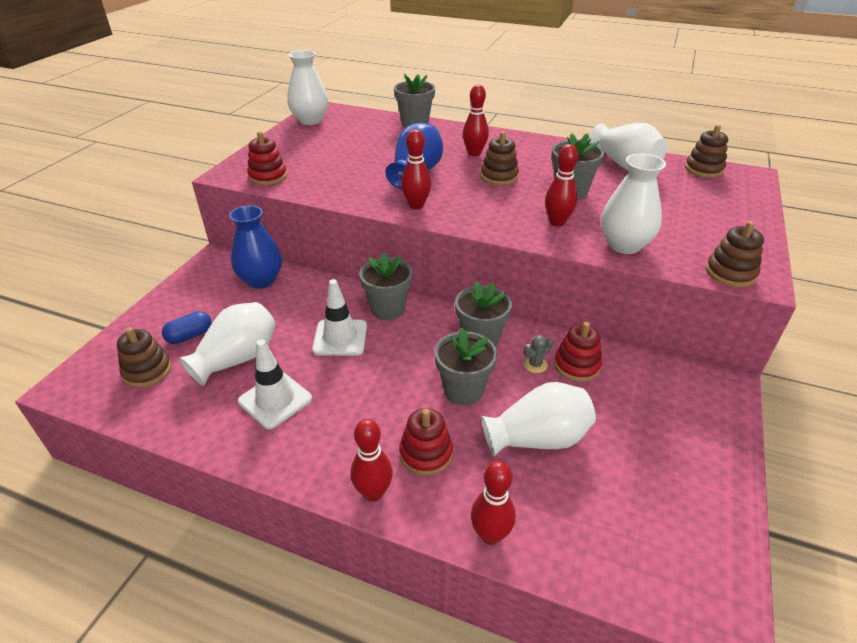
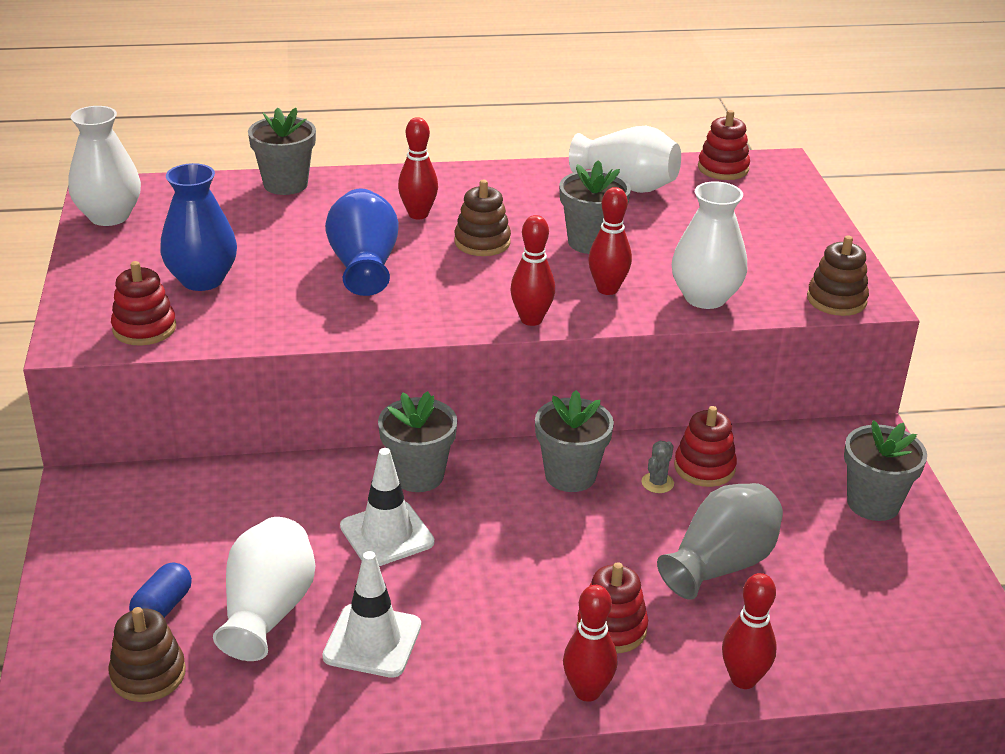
camera: 30 degrees left, 5 degrees down
blue vase [229,205,282,289] -> blue vase moved to [160,163,237,291]
red bowling pin [401,129,431,209] -> red bowling pin moved to [510,215,555,326]
grey flower pot [434,328,497,405] -> grey flower pot moved to [844,420,927,521]
white vase [481,382,596,456] -> grey vase [657,483,783,600]
brown stacking toy [685,125,728,178] -> red stacking toy [698,110,750,180]

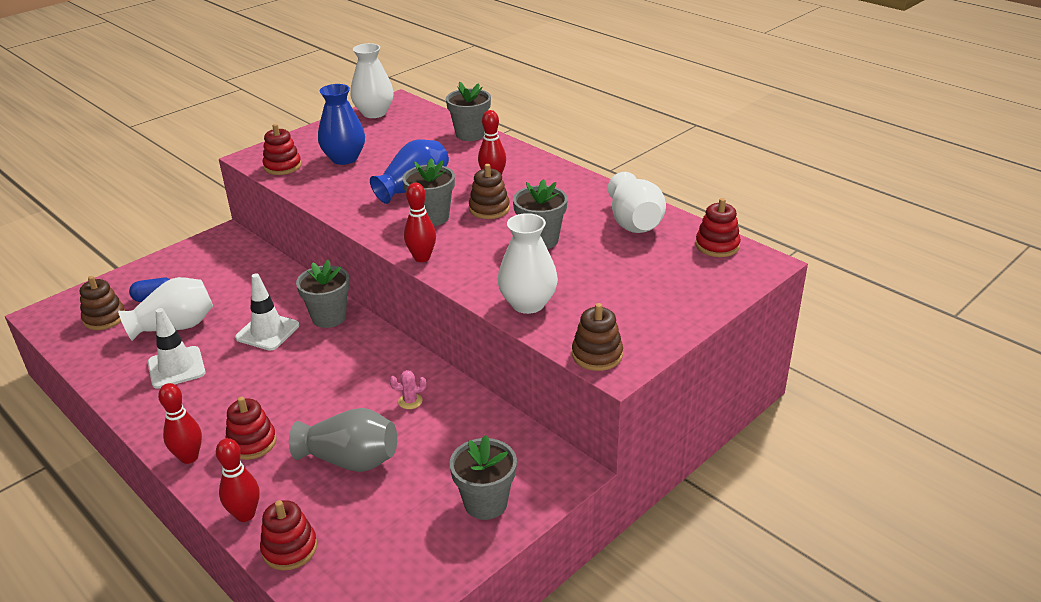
camera: 55 degrees right, 0 degrees up
grey flower pot [535,390,614,492] -> grey flower pot moved to [402,158,455,226]
red bowling pin [588,187,632,295] -> none
grey cactus [642,441,674,493] -> pink cactus [390,370,426,409]
red stacking toy [674,406,737,487] -> red stacking toy moved to [260,500,317,571]

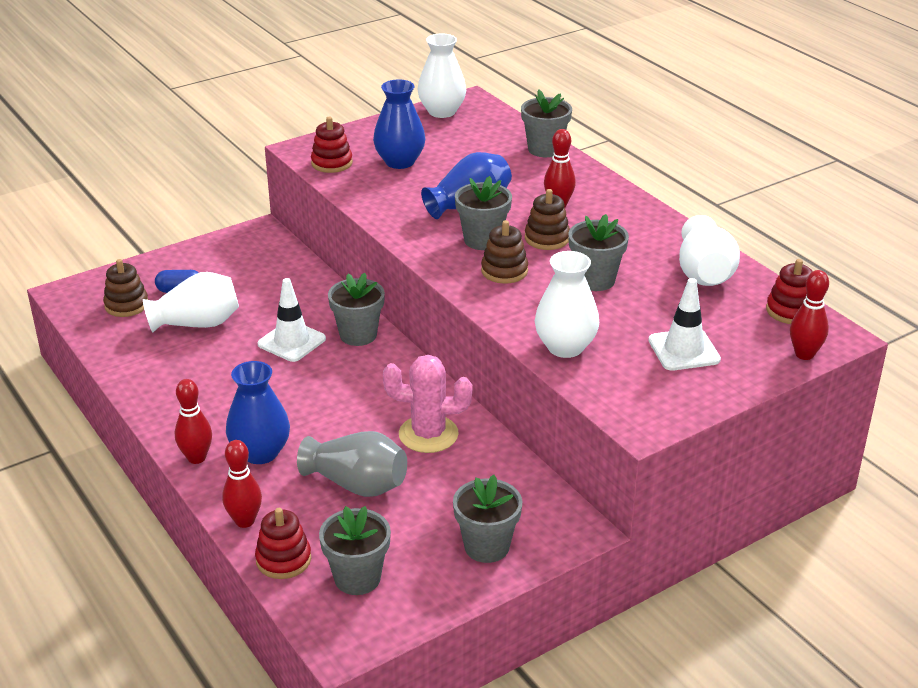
camera: 10 degrees right, 0 degrees up
white traffic cone [148,308,205,389] -> white traffic cone moved to [648,278,721,371]
red stacking toy [225,396,276,460] -> blue vase [226,361,290,464]
pink cactus [390,370,426,409] -> pink cactus [383,355,472,453], size x2.30
red bowling pin [404,183,436,262] -> red bowling pin moved to [790,270,829,360]
brown stacking toy [572,303,623,371] -> brown stacking toy moved to [481,220,528,284]
none -> grey flower pot [319,506,391,595]

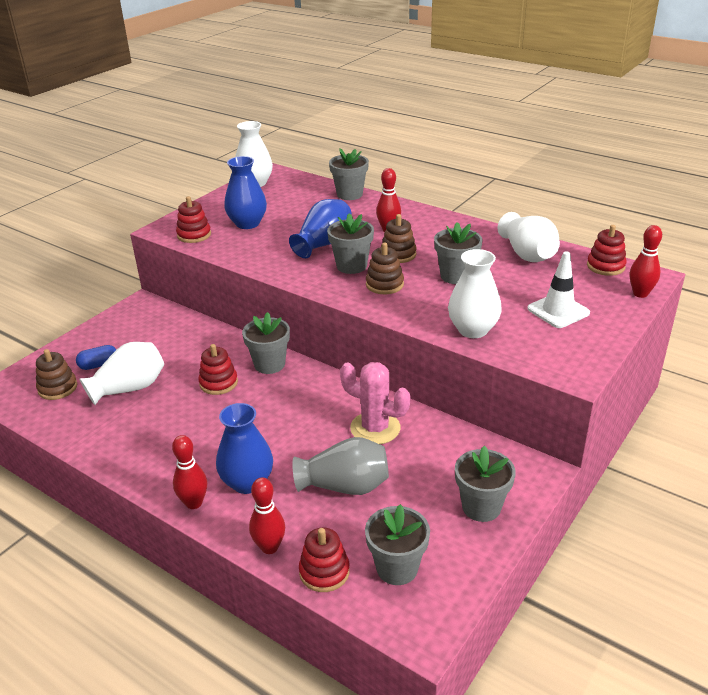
camera: 20 degrees left, 0 degrees up
white traffic cone [258,278,326,362] -> red stacking toy [198,344,238,395]
pink cactus [383,355,472,453] -> pink cactus turned 45 degrees clockwise [340,362,410,444]

